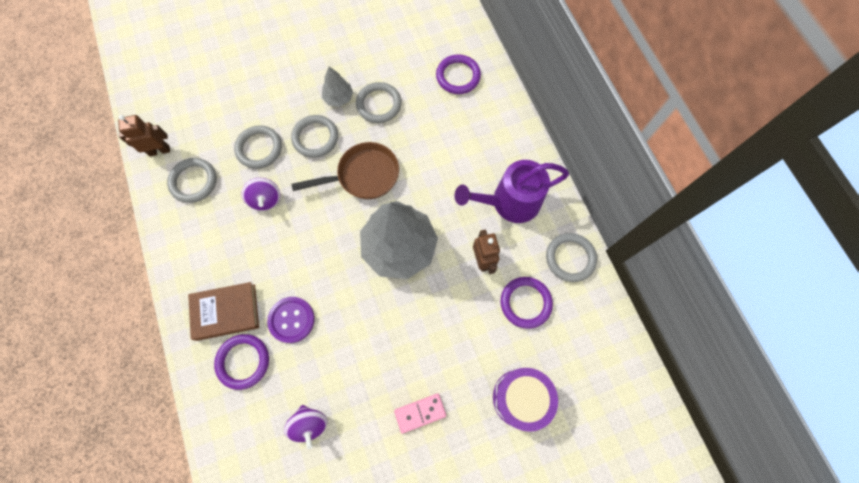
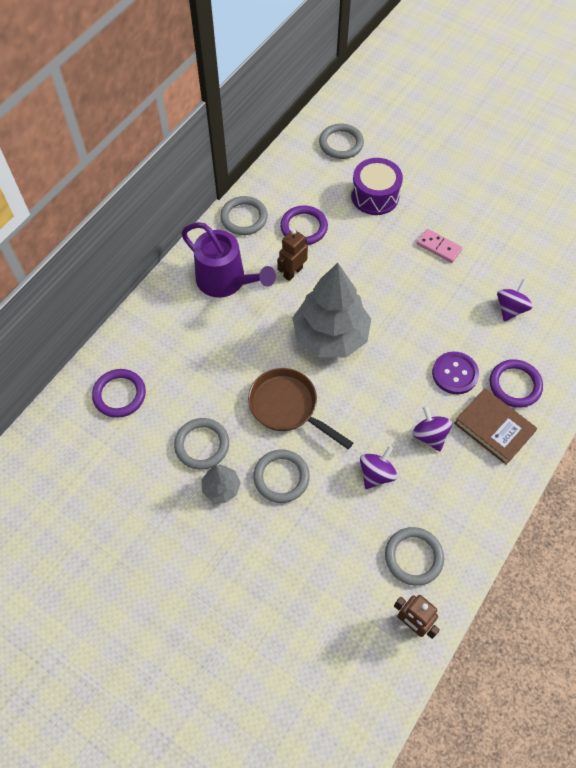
camera: 125 degrees left, 10 degrees down
grey ring [234,125,282,169] -> grey ring moved to [319,124,364,159]
none -> purple spinning top [412,405,452,451]

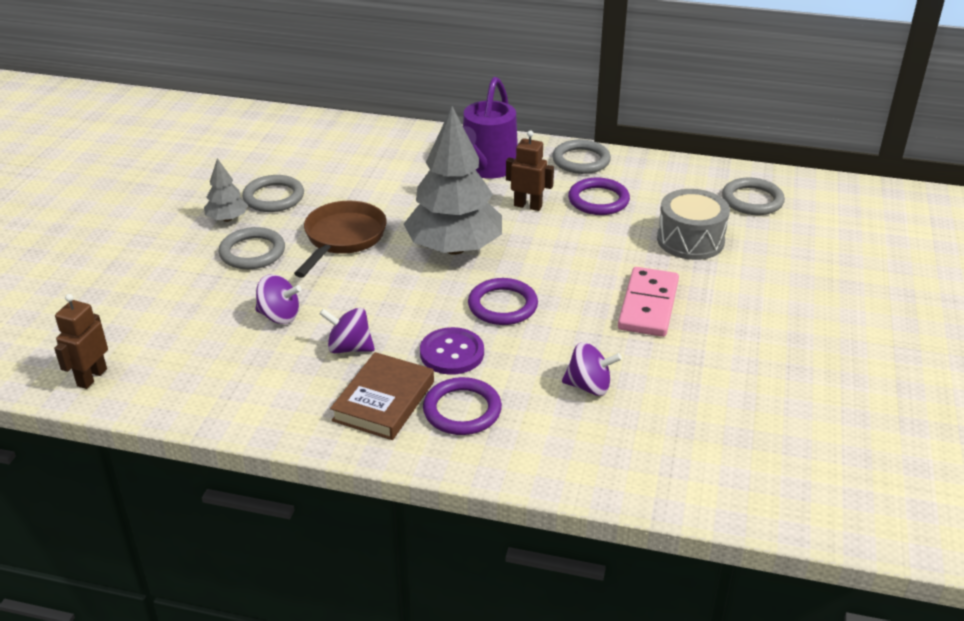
camera: 70 degrees right, 25 degrees down
purple ring [92,369,146,418] -> purple ring moved to [468,278,538,325]
purple drum [351,158,403,215] -> grey drum [657,189,730,260]
grey ring [385,527,444,586] -> none
purple spinning top [412,405,452,451] -> purple spinning top turned 120 degrees counterclockwise [319,307,375,353]
pink domino [417,229,462,263] -> pink domino [618,267,679,337], size x1.59

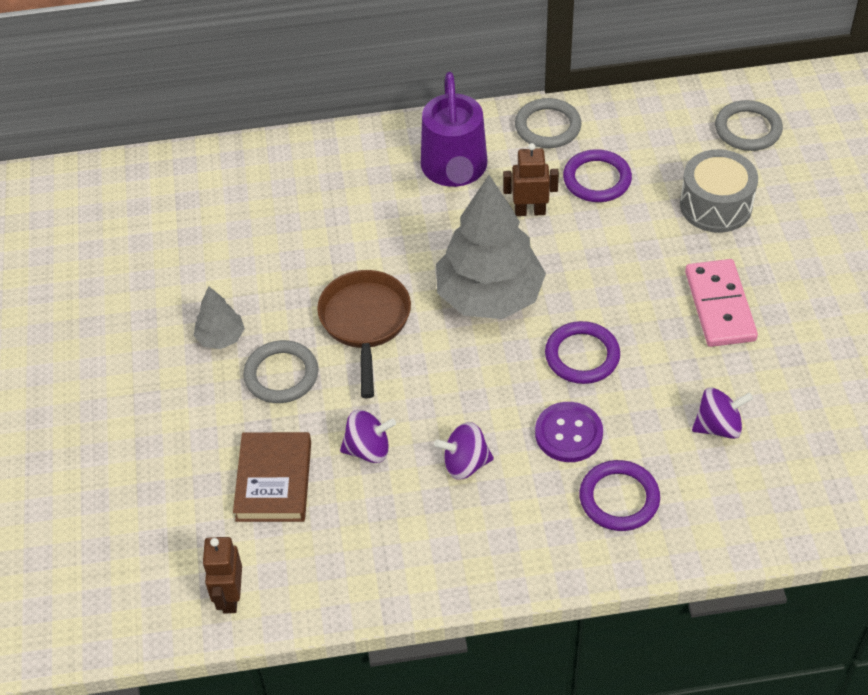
camera: 20 degrees left, 15 degrees up
grey ring [242,175,304,212] -> none
brown book [330,352,434,440] -> brown book moved to [233,432,311,522]

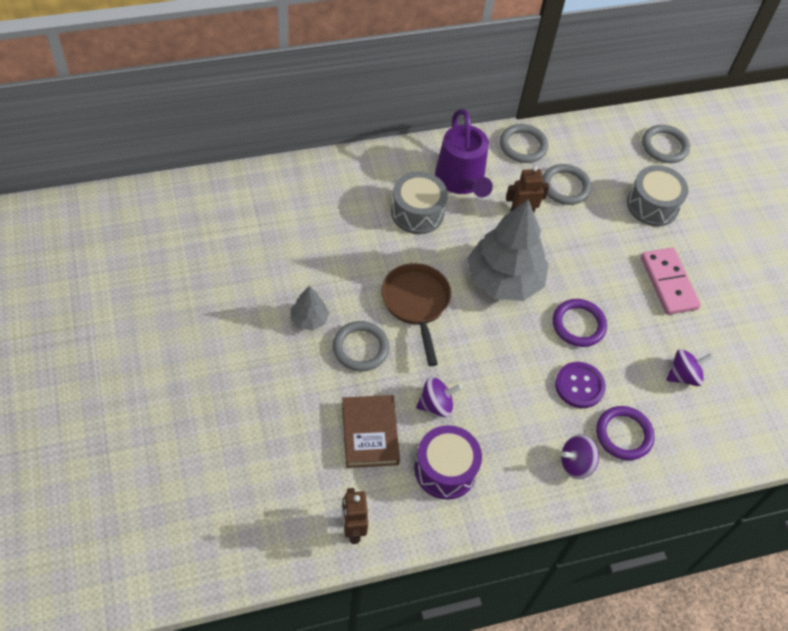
camera: 15 degrees left, 5 degrees up
purple spinning top [434,422,494,480] -> purple spinning top moved to [561,434,599,479]
purple ring [563,149,632,202] -> grey ring [543,164,592,205]
none -> grey drum [391,171,448,234]
none -> purple drum [415,425,482,500]

